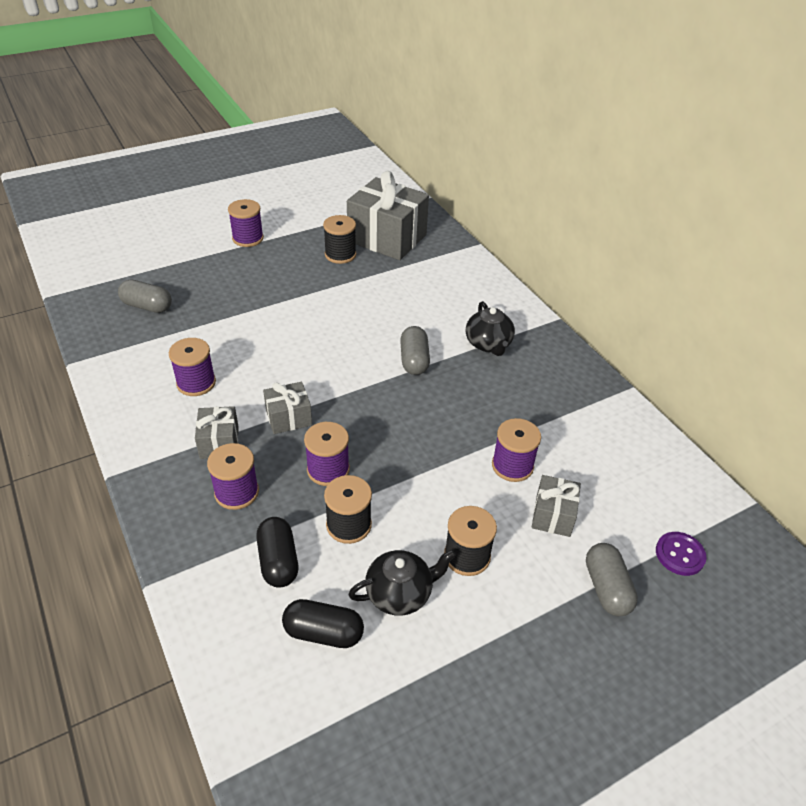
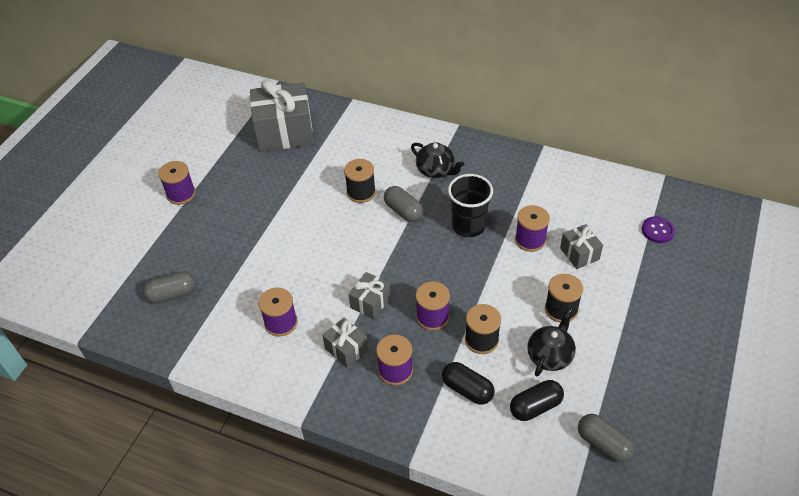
camera: 35 degrees left, 5 degrees up
black spool [323,215,356,264] -> black spool moved to [344,159,376,203]
grey capsule [586,543,638,616] -> grey capsule moved to [578,414,635,463]
none -> black cup [448,174,493,237]

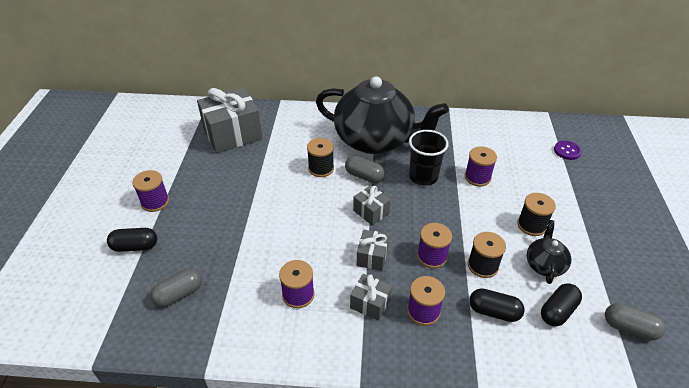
camera: 20 degrees left, 5 degrees down
black teapot [411,142,464,178] -> black teapot [316,76,449,154], size x2.38
grey gift [560,224,603,269] -> grey gift moved to [353,185,391,226]
none -> black capsule [107,228,157,252]

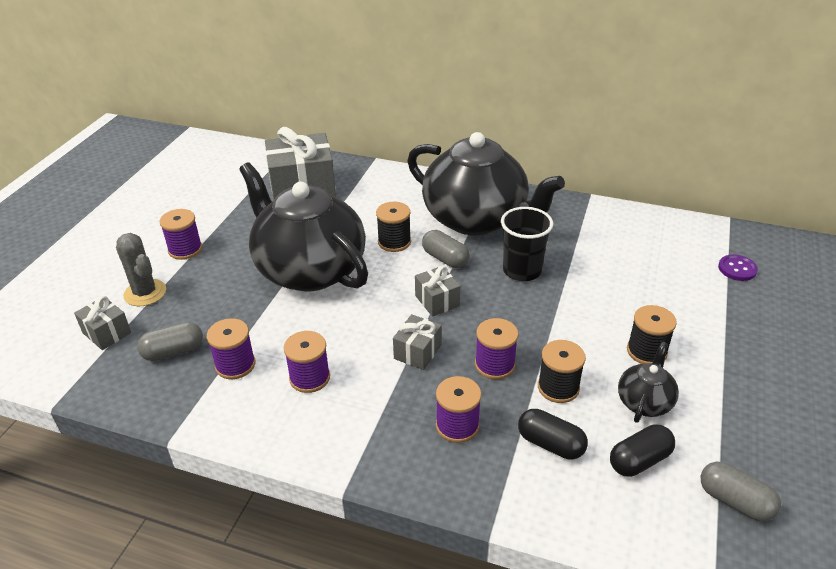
camera: 15 degrees right, 5 degrees down
black capsule [107,228,157,252] -> grey cactus [116,233,166,306]
grey gift [350,274,392,321] -> grey gift moved to [74,296,131,350]
purple spool [465,146,497,186] -> purple spool moved to [207,318,255,379]
none -> black teapot [239,162,368,291]

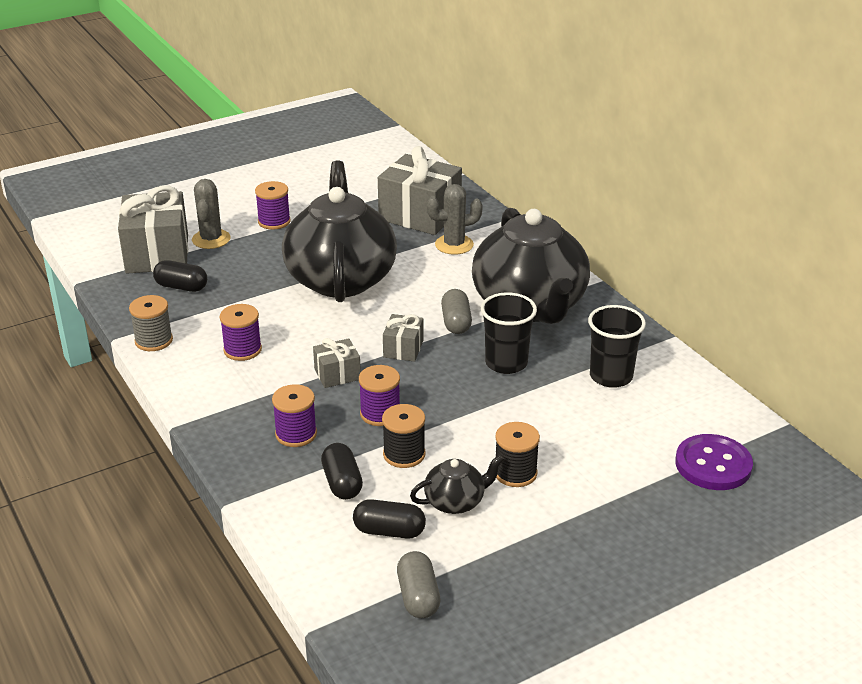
camera: 40 degrees right, 5 degrees down
grey gift [74,296,131,350] -> grey gift [118,185,188,274], size x2.03
grey capsule [137,322,203,361] -> black capsule [153,260,207,292]
purple spool [207,318,255,379] -> none
black spool [376,202,411,252] -> none
purple button [718,254,758,281] -> purple button [675,434,753,490], size x1.69
none -> grey spool [129,295,173,351]
none -> grey cactus [427,184,483,255]
none -> black cup [588,305,646,388]

